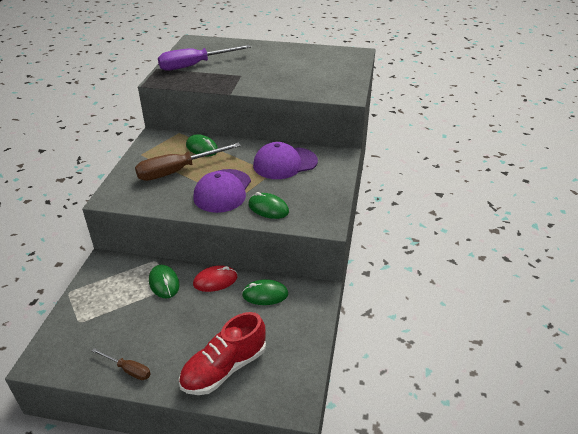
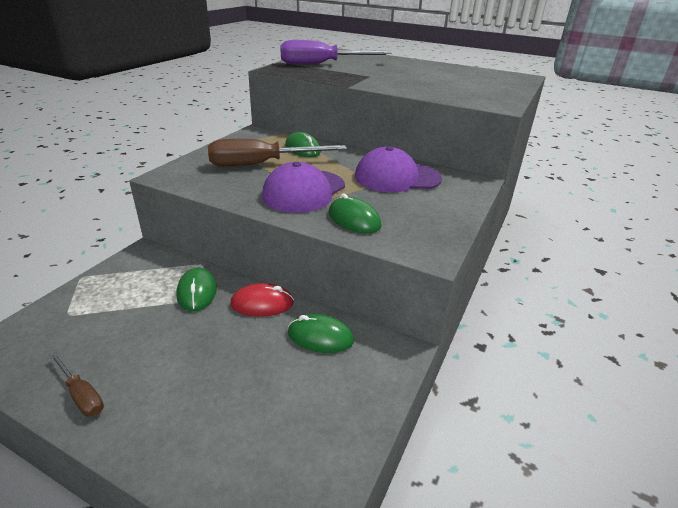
camera: 15 degrees right, 5 degrees down
red shoe [179,312,266,395] -> none

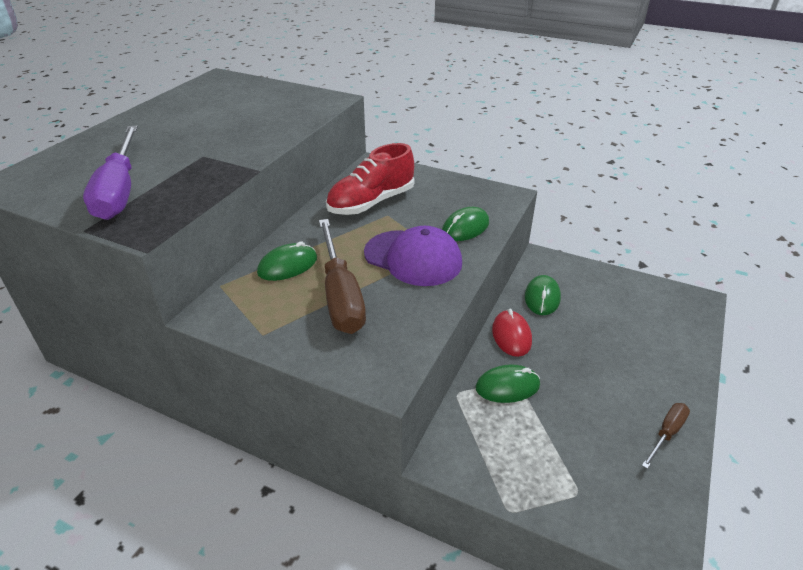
camera: 90 degrees left, 5 degrees up
purple cap [355,146,442,192] -> red shoe [326,143,414,215]

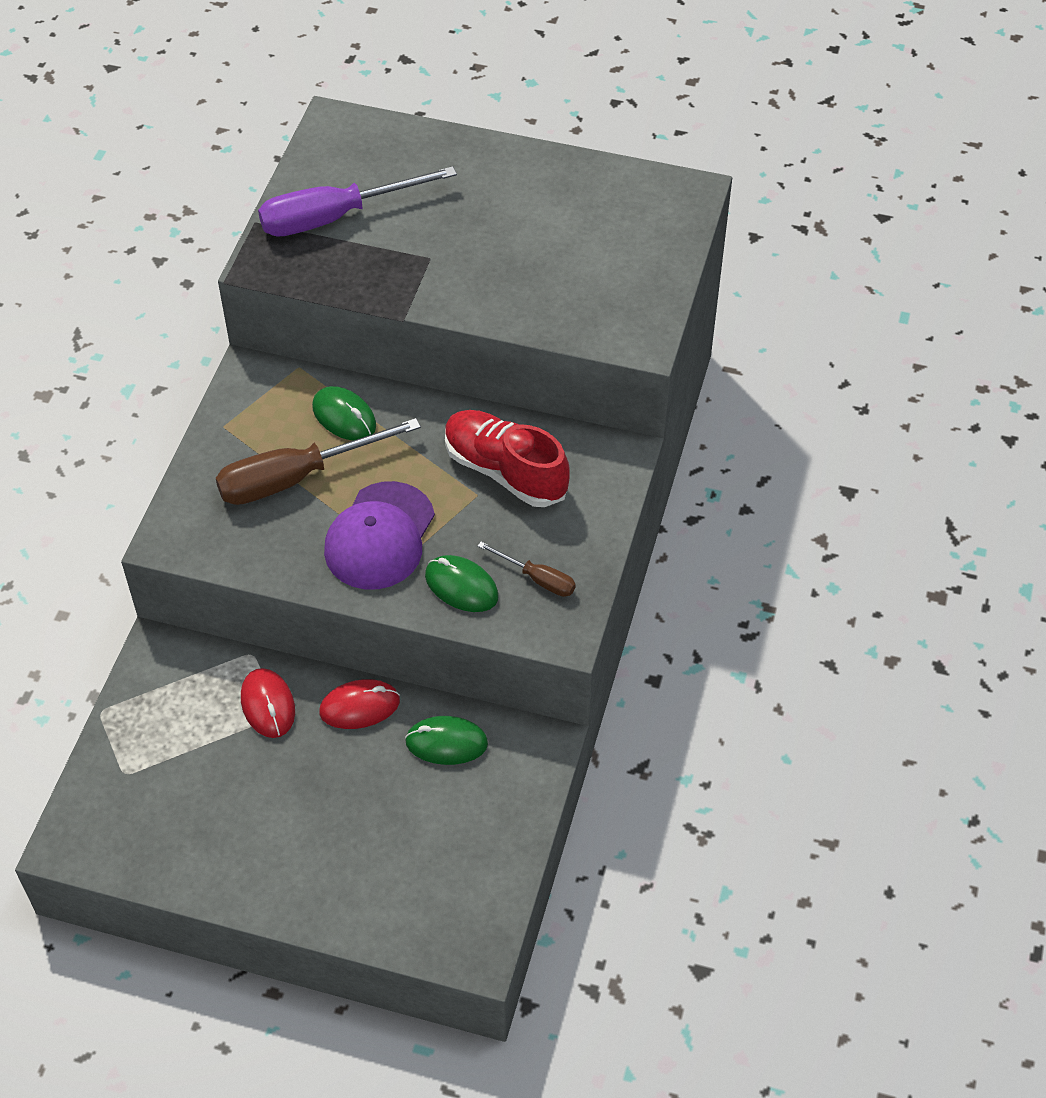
camera: 80 degrees right, 15 degrees up
green mouse [475,364,540,403] -> red mouse [241,668,295,738]
brown screwdriver [642,403,690,469] -> brown screwdriver moved to [478,542,576,597]

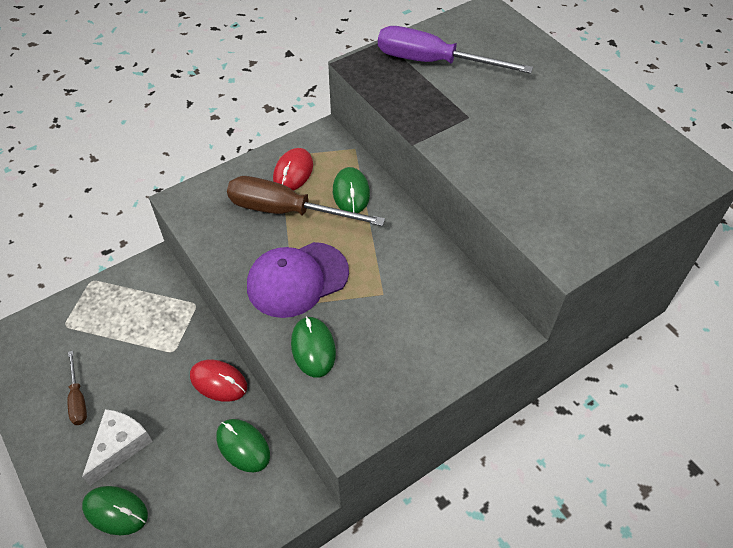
camera: 40 degrees right, 0 degrees up
red mouse [241,668,295,738] -> red mouse moved to [273,148,313,191]
red shoe [445,410,569,507] -> none
brown screwdriver [478,542,576,597] -> brown screwdriver moved to [67,351,87,425]
none -> white cheese [82,409,152,486]
none -> green mouse [82,486,148,535]

